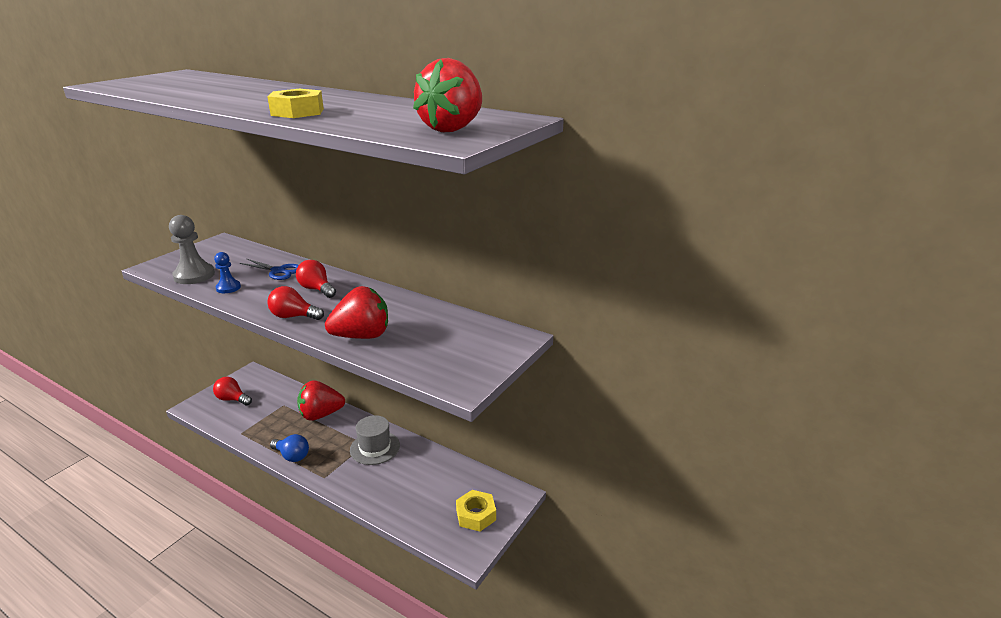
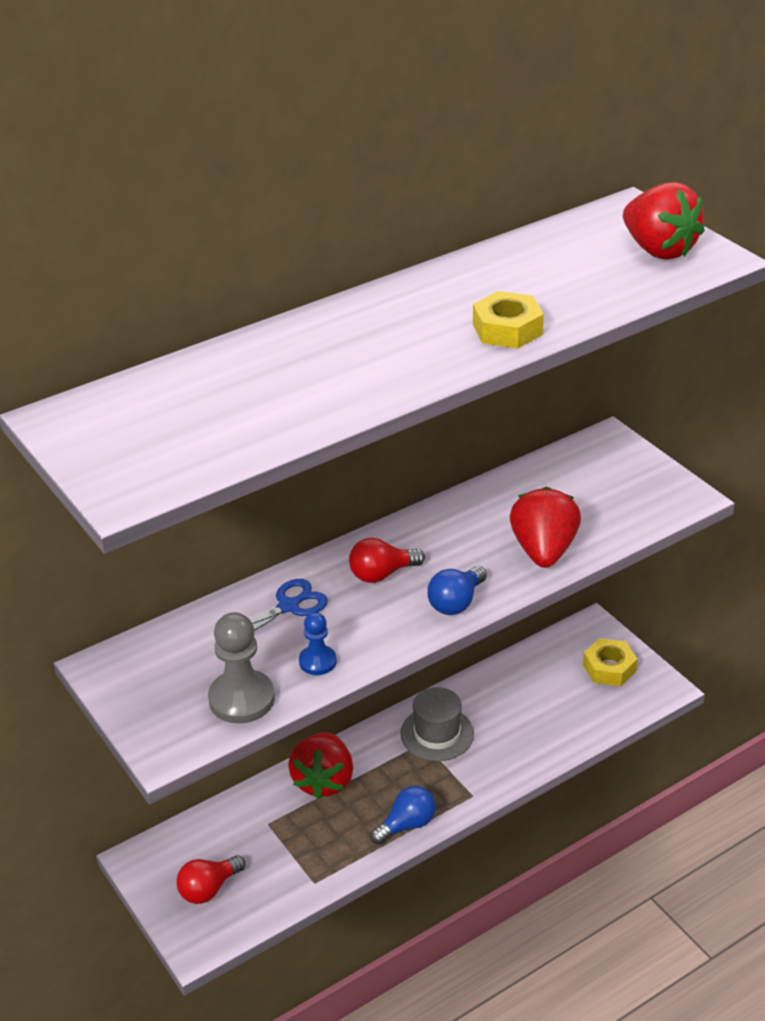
camera: 65 degrees left, 10 degrees up
red light bulb [267,286,324,320] -> blue light bulb [427,566,487,615]

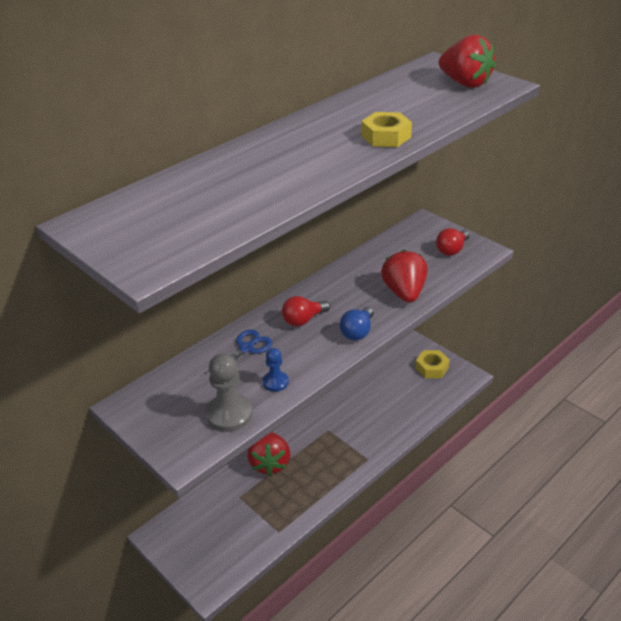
camera: 10 degrees left, 0 degrees up
red light bulb [176,855,245,904] -> red light bulb moved to [436,228,470,256]
blue light bulb [370,786,436,845] -> none
grey hat [400,687,474,761] -> none

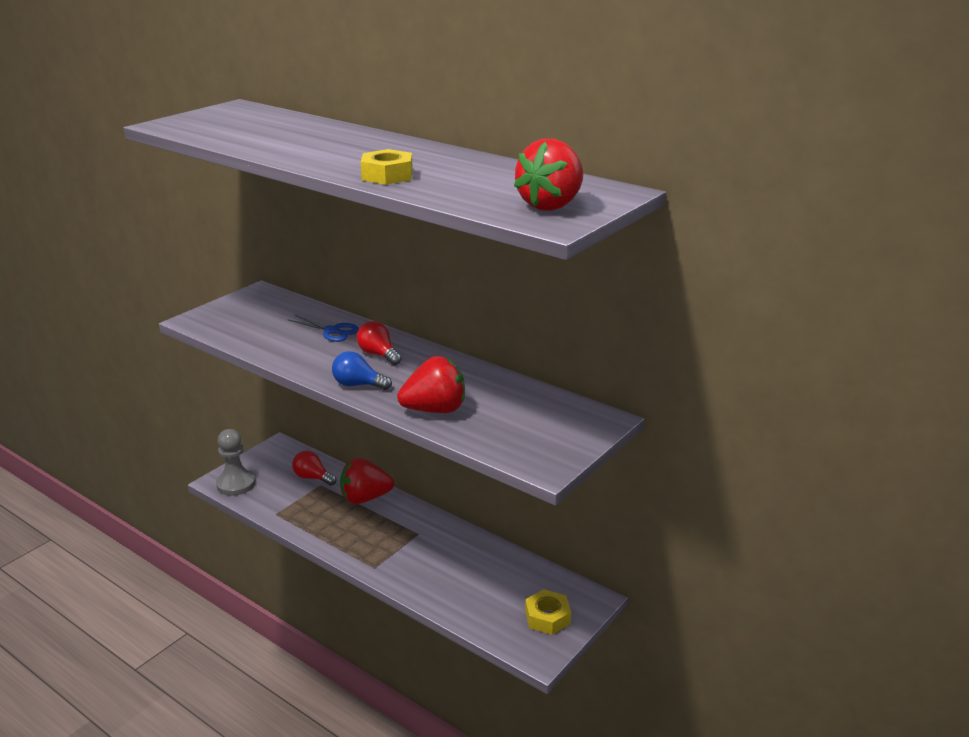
camera: 80 degrees right, 10 degrees down
grey pawn [206,353,252,432] -> grey pawn moved to [216,429,255,496]
blue pawn [263,348,289,392] -> none
red light bulb [436,228,470,256] -> red light bulb moved to [292,451,336,486]

